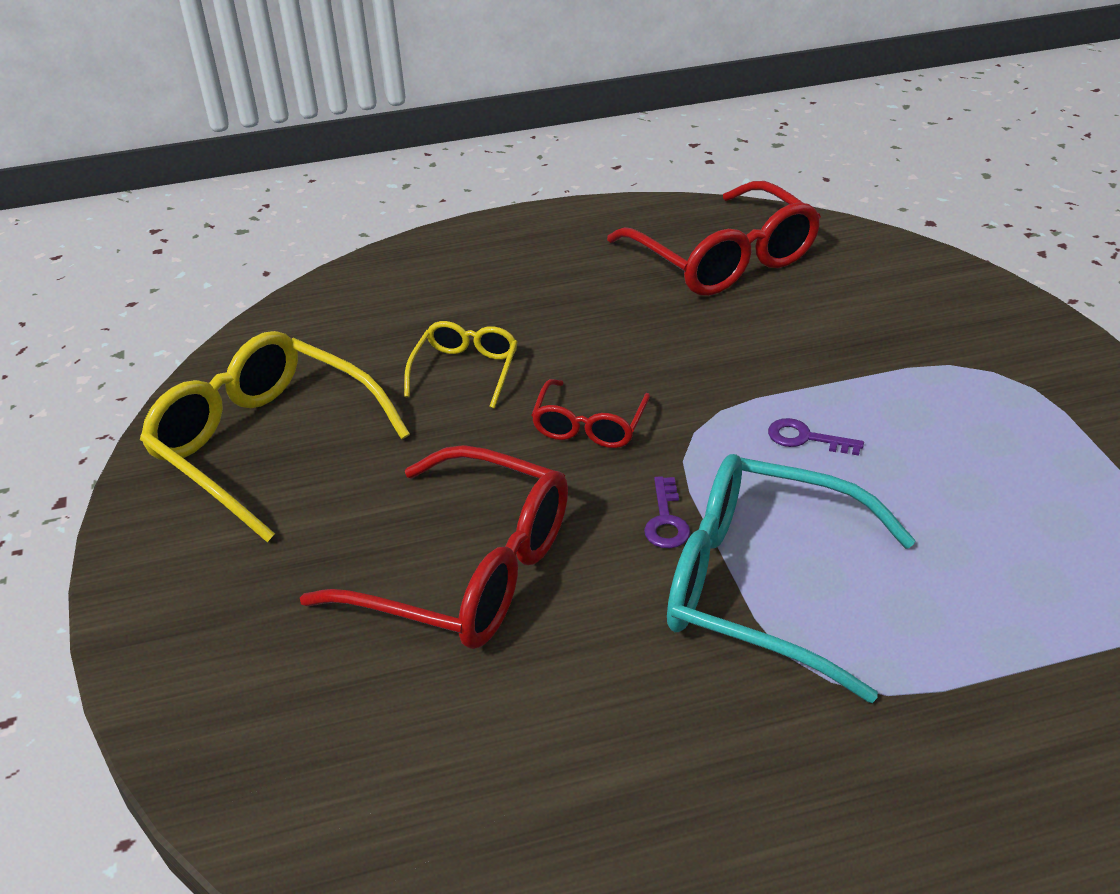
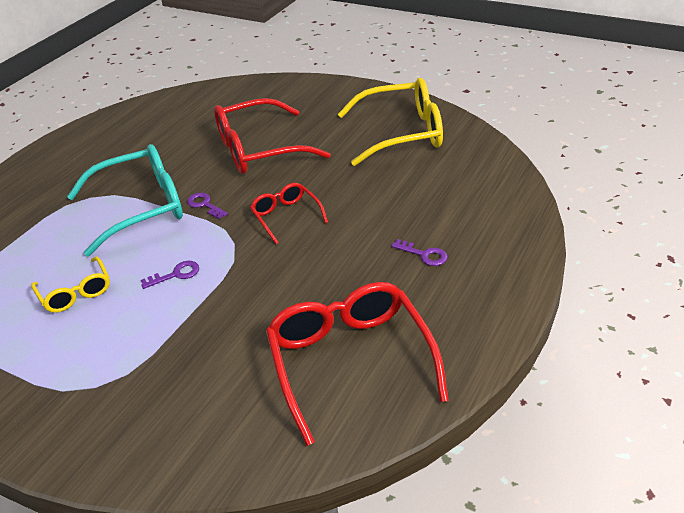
camera: 135 degrees right, 0 degrees up
yellow glasses [404,321,518,408] -> yellow glasses moved to [31,256,110,313]
red glasses [607,181,821,296] -> red glasses turned 60 degrees clockwise [266,282,449,446]
none -> purple key [391,239,448,266]

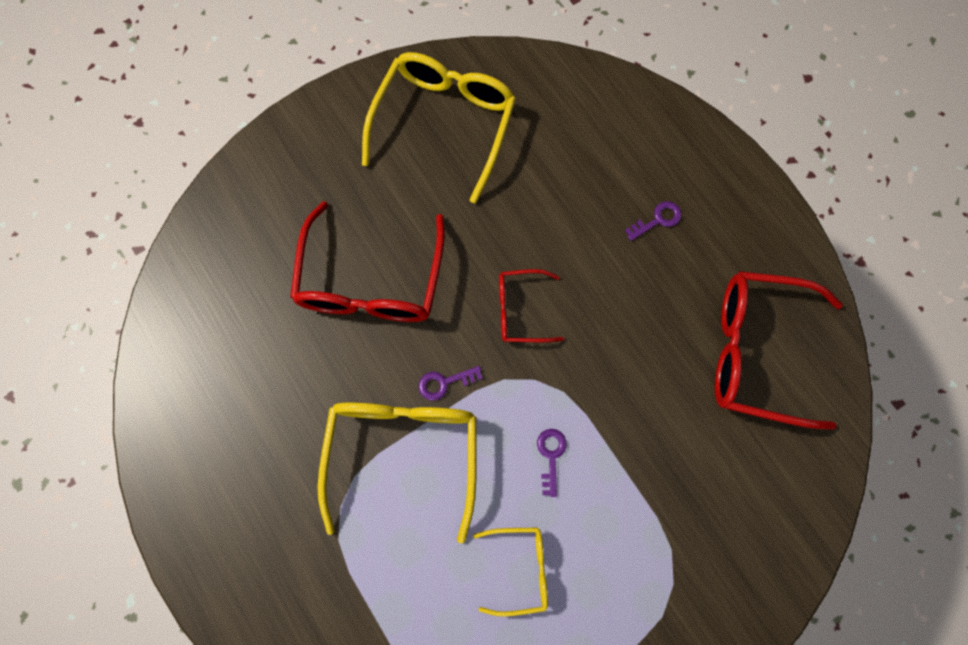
camera: 65 degrees left, 35 degrees up
turquoise glasses [67,144,183,257] -> yellow glasses [317,402,477,544]

